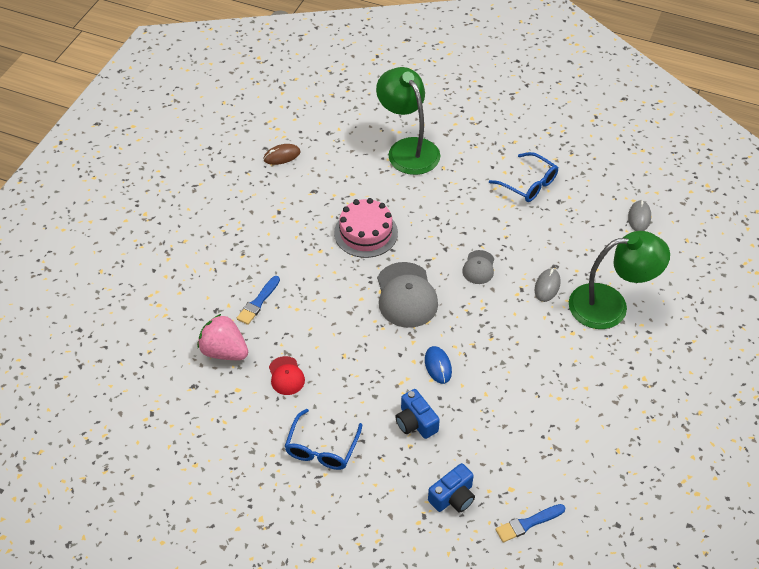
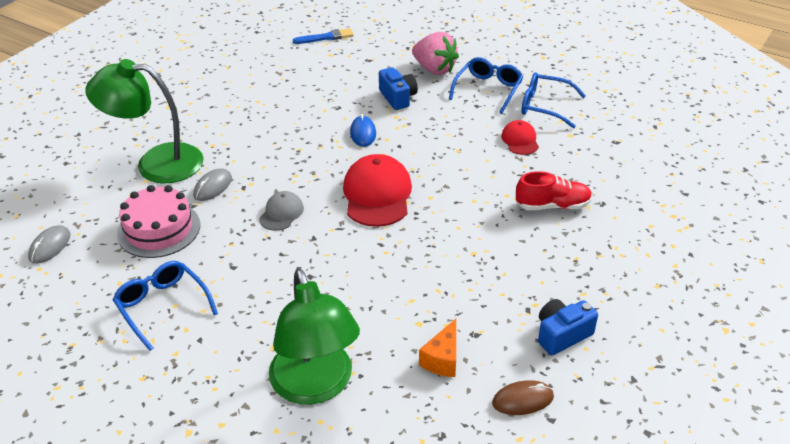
camera: 170 degrees left, 10 degrees down
pink strawberry [198,314,248,360] -> pink strawberry moved to [412,32,459,75]
blue brush [237,276,280,325] -> red shoe [516,171,592,210]
pink cake [334,198,398,258] -> pink cake moved to [117,185,200,258]
grey cap [377,262,438,328] -> red cap [343,154,412,227]
blue camera [428,463,475,512] -> blue camera moved to [538,299,598,355]
none -> orange cheese [419,319,456,377]
none -> blue glasses [521,72,586,128]

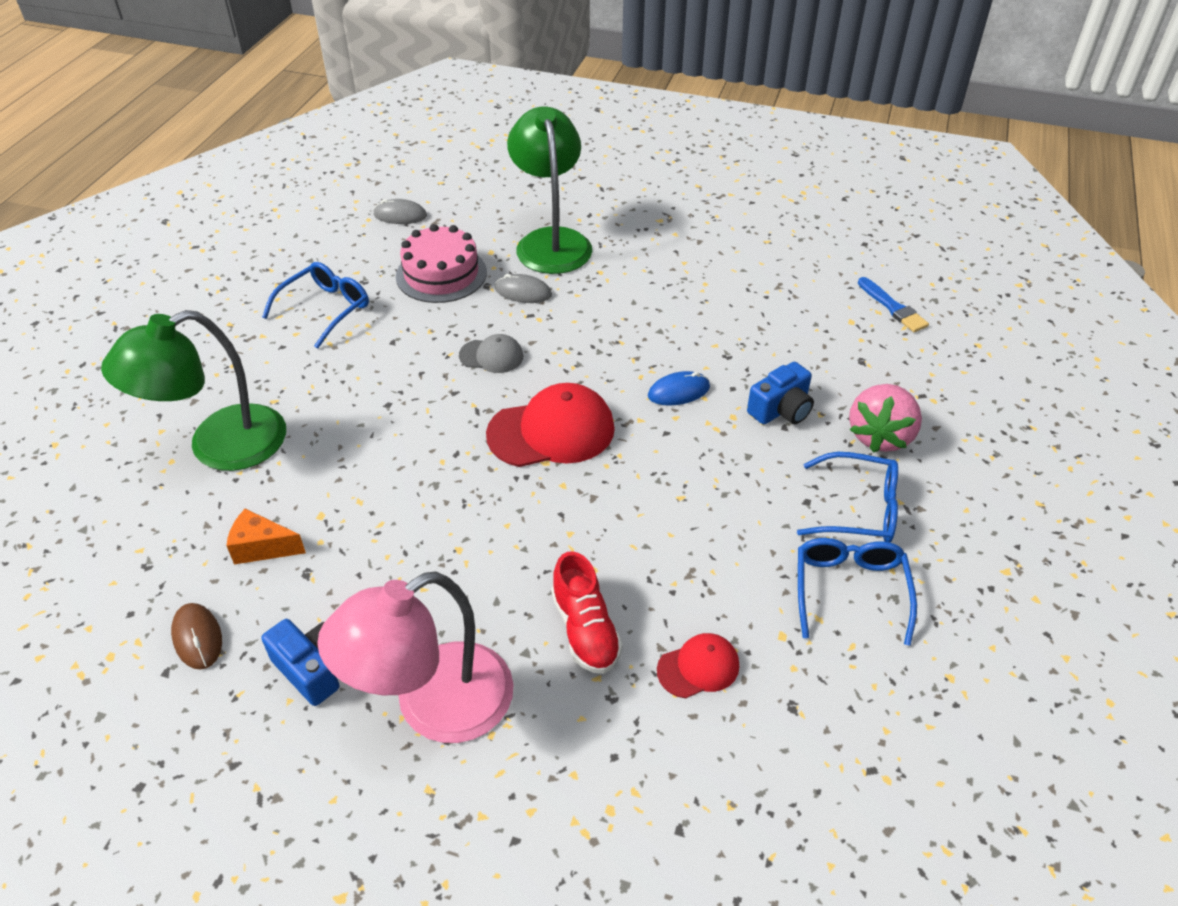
camera: 75 degrees right, 5 degrees up
red cap [501,120,539,155] -> red cap moved to [657,633,739,698]
none -> pink lamp [317,571,514,743]

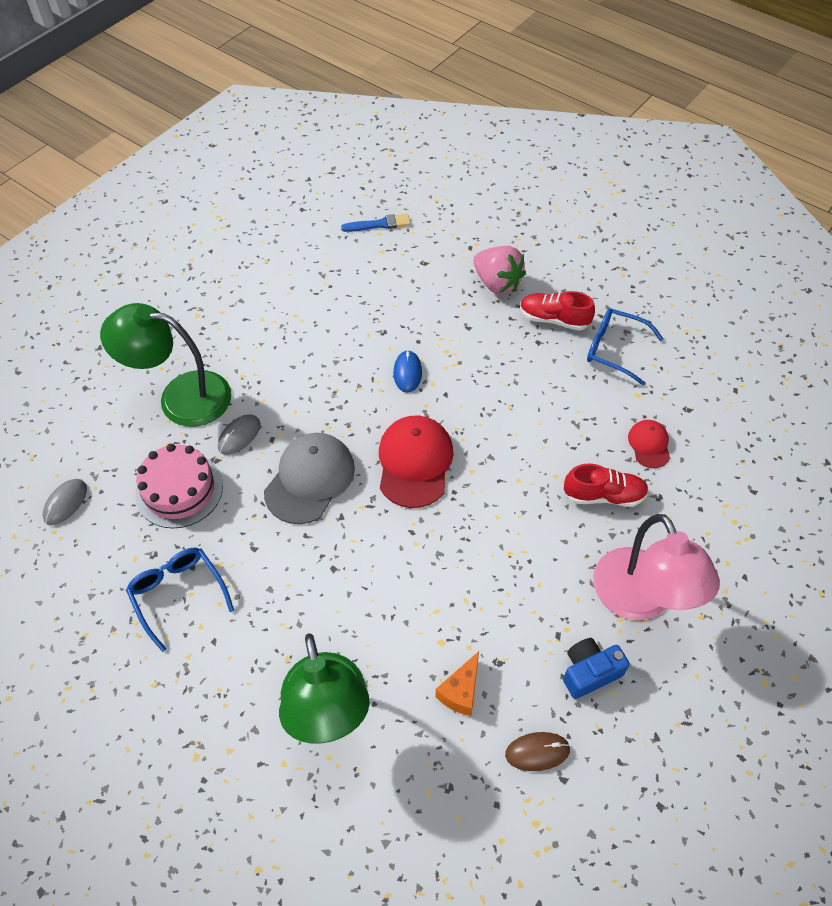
camera: 70 degrees left, 10 degrees up
grey cap [459,334,523,373] -> grey cap [264,433,355,524], size x1.85
blue camera [747,362,814,424] -> none
blue glasses [797,452,898,542] -> red shoe [520,291,595,331]

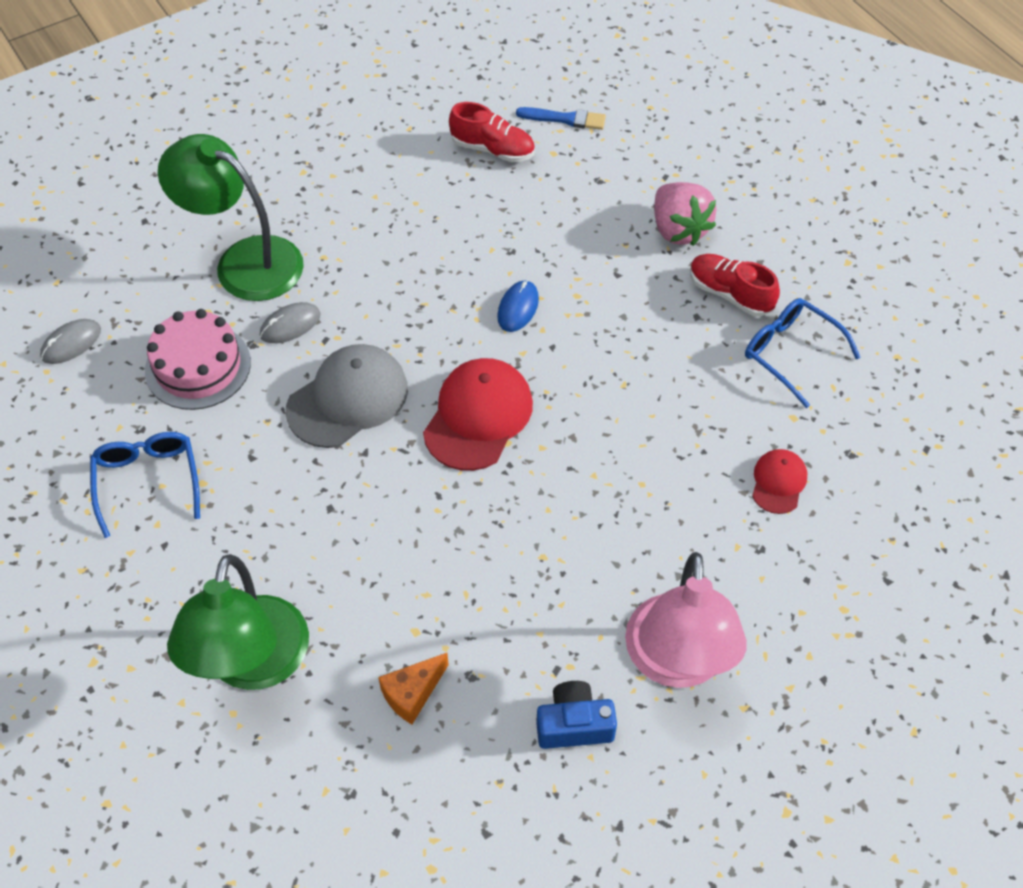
camera: 20 degrees right, 0 degrees up
brown mouse [505,732,571,771] -> none
red shoe [564,464,649,507] -> red shoe moved to [449,102,535,162]

